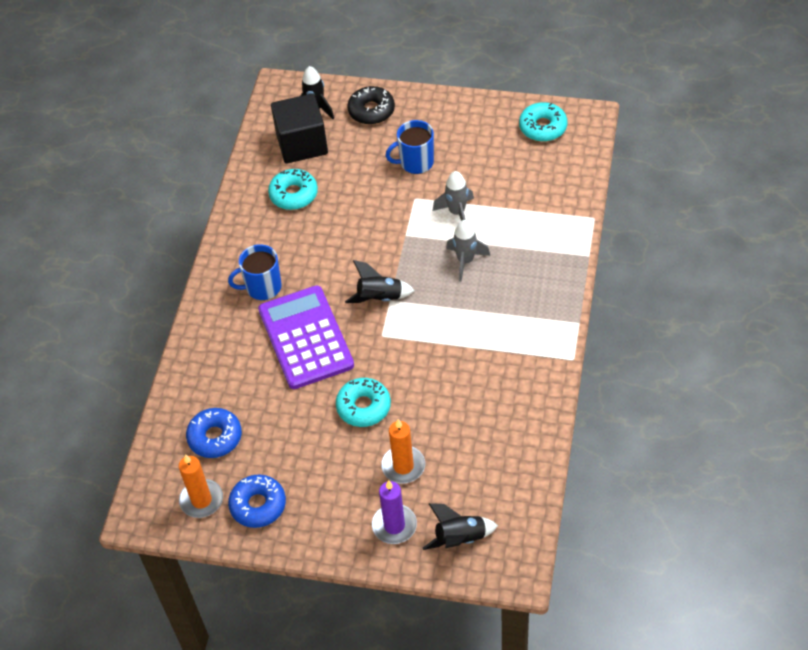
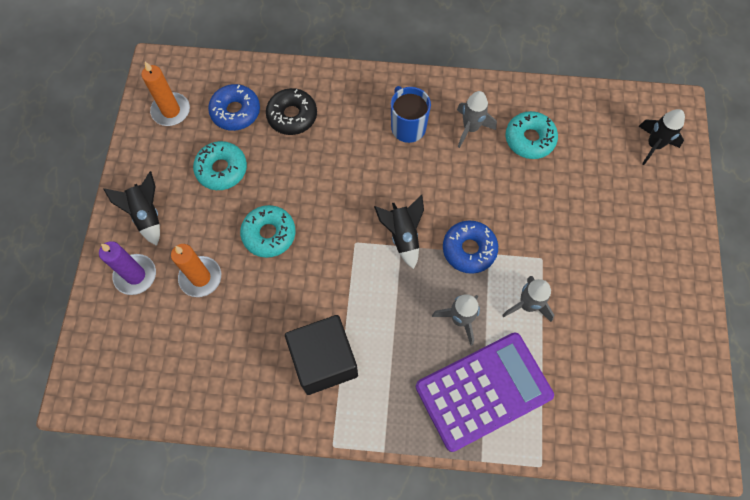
camera: 80 degrees right, 15 degrees up
blue donut [228,474,286,528] -> blue donut moved to [443,221,498,274]
purple calculator [258,285,354,389] -> purple calculator moved to [416,332,554,452]
black cube [271,93,328,164] -> black cube moved to [285,315,358,395]
black donut [347,86,395,125] -> black donut moved to [266,88,317,135]
blue mug [385,120,434,174] -> none
black rocket [423,503,498,550] -> black rocket moved to [103,171,160,246]
turquoise donut [519,102,567,142] -> turquoise donut moved to [193,141,247,190]
none -> grey rocket [457,91,497,148]

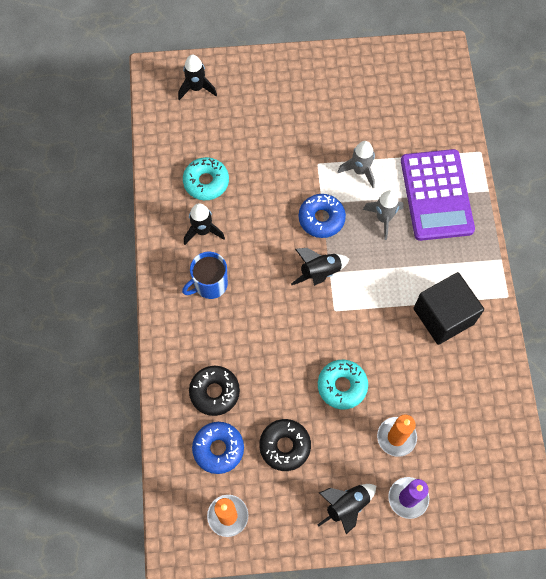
camera: 100 degrees left, 0 degrees up
turquoise donut [193,141,247,190] -> black donut [259,419,311,471]
purple calculator [416,332,554,452] -> purple calculator turned 150 degrees counterclockwise [401,149,475,241]
grey rocket [457,91,497,148] -> black rocket [184,203,225,245]

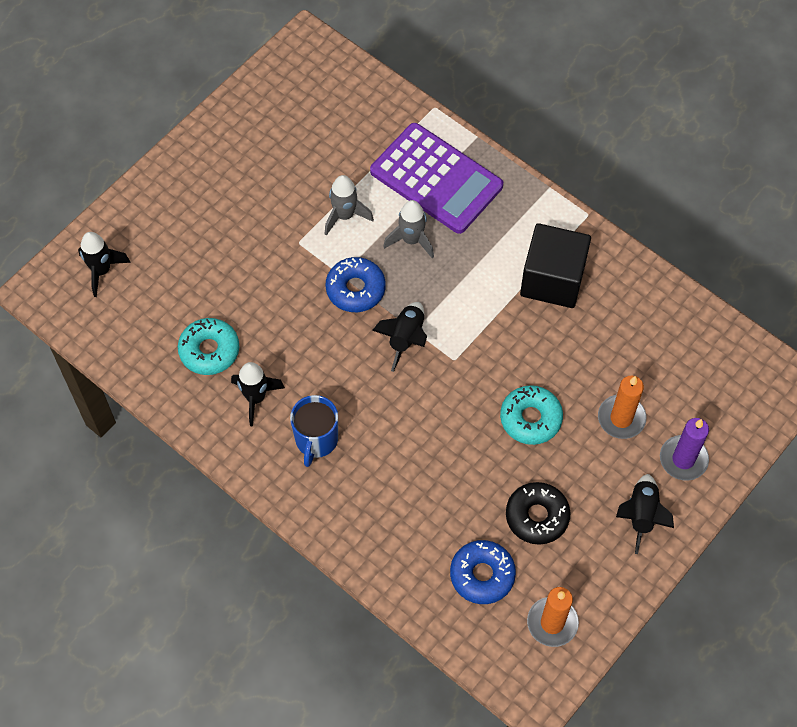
camera: 45 degrees left, 5 degrees down
black donut [189,366,240,416] -> none

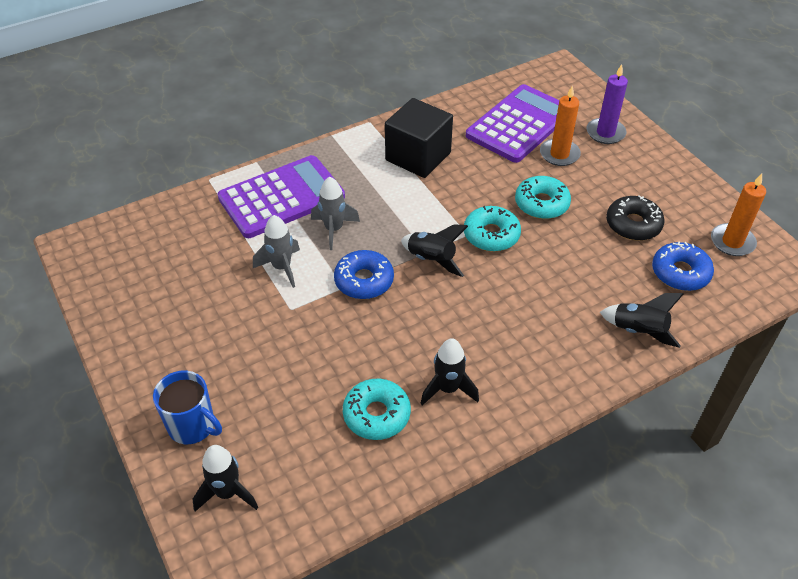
camera: 70 degrees left, 15 degrees down
blue mug [290,395,338,467] -> blue mug moved to [153,371,222,444]
black rocket [616,474,674,554] -> black rocket moved to [600,293,684,348]
none -> turquoise donut [464,206,521,252]
none -> purple calculator [466,84,559,163]

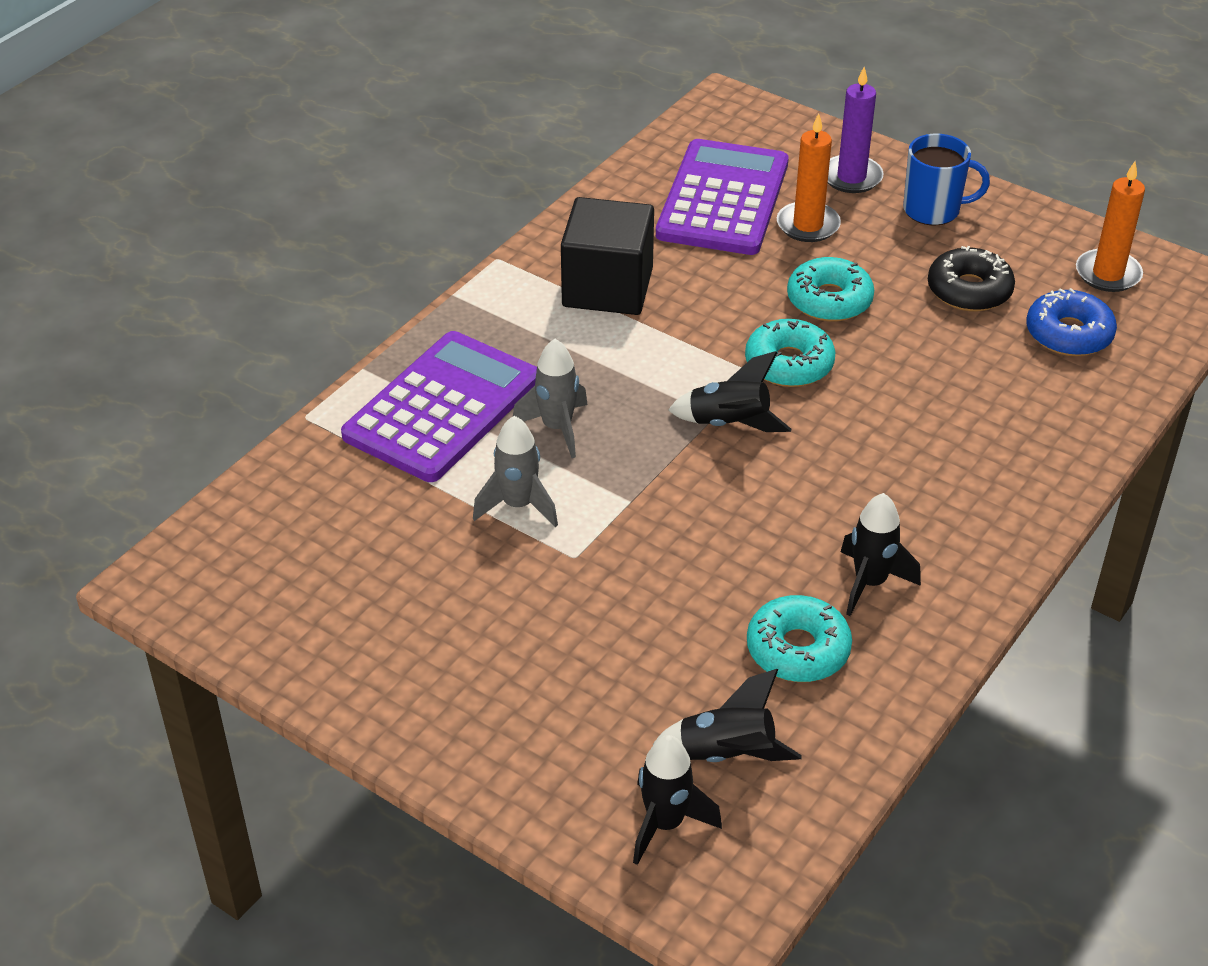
camera: 25 degrees left, 5 degrees down
blue mug [153,371,222,444] -> blue mug moved to [903,134,990,225]
blue donut [334,250,394,299] -> none
black rocket [600,293,684,348] -> black rocket moved to [652,669,802,762]

